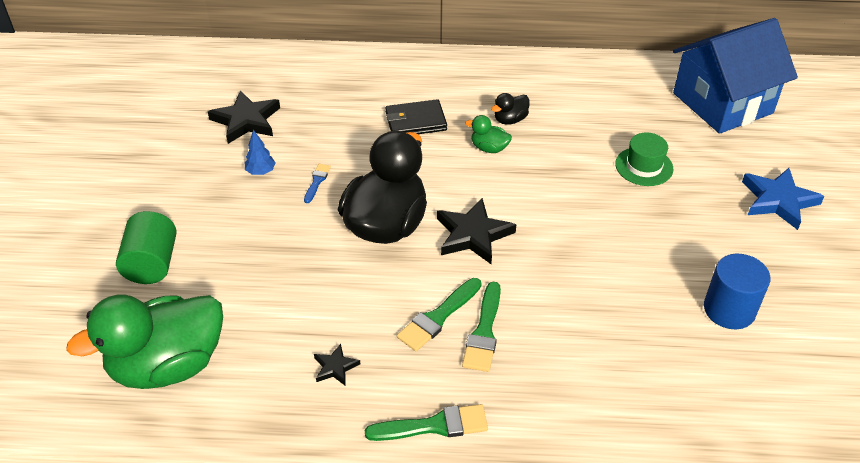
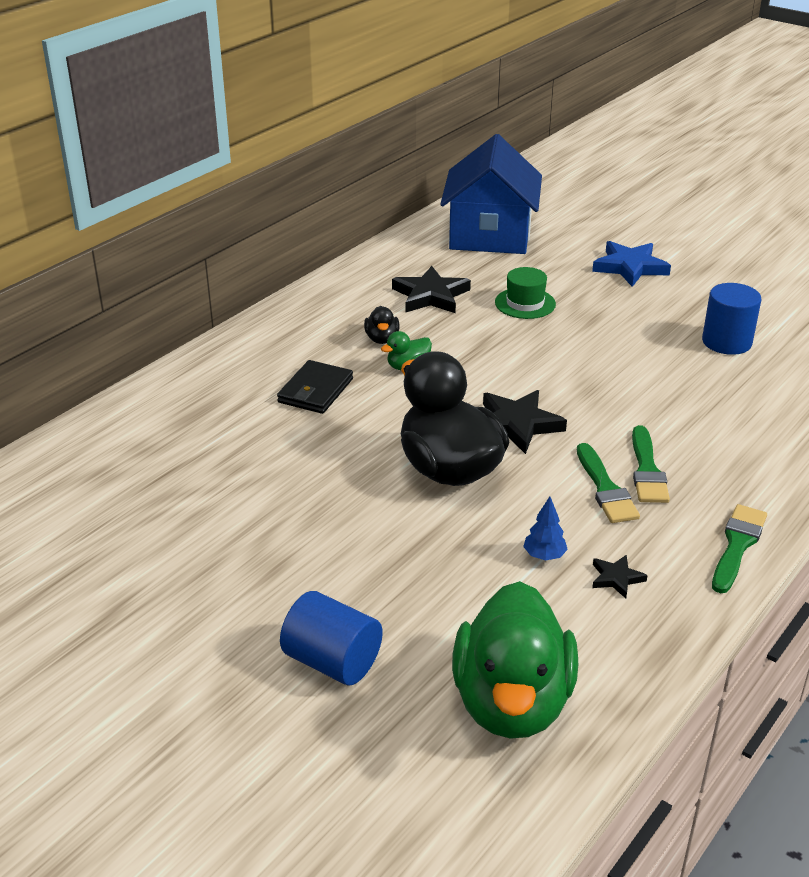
camera: 55 degrees left, 10 degrees down
green cylinder [116,211,177,284] -> blue cylinder [280,591,383,685]
black star [208,90,280,144] -> black star moved to [392,266,471,313]
blue tree [245,130,276,175] -> blue tree moved to [523,496,568,561]
blue brush [304,164,331,203] -> none
green brush [462,282,501,372] -> green brush turned 45 degrees clockwise [632,425,670,503]

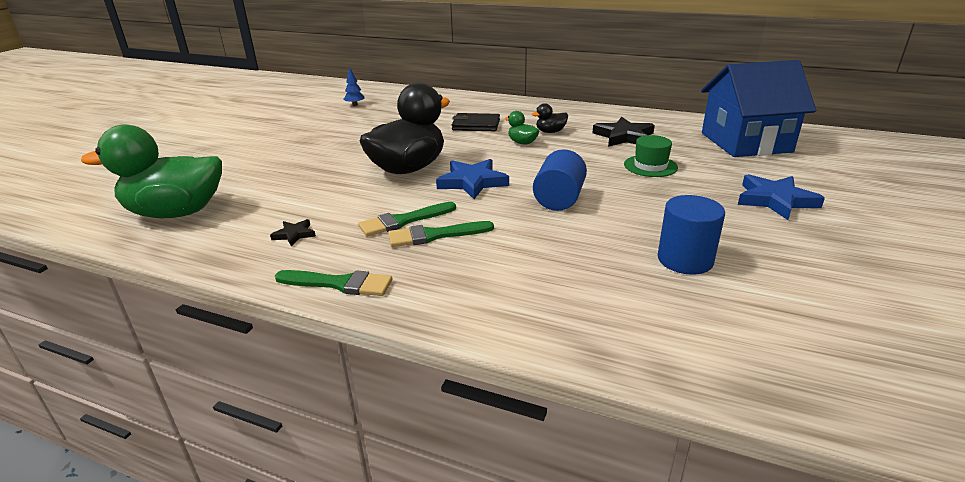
camera: 75 degrees right, 5 degrees down
blue cylinder [280,591,383,685] -> blue cylinder moved to [533,149,587,211]
black star [483,390,567,454] -> blue star [436,159,509,199]
blue tree [523,496,568,561] -> blue tree moved to [344,68,365,106]

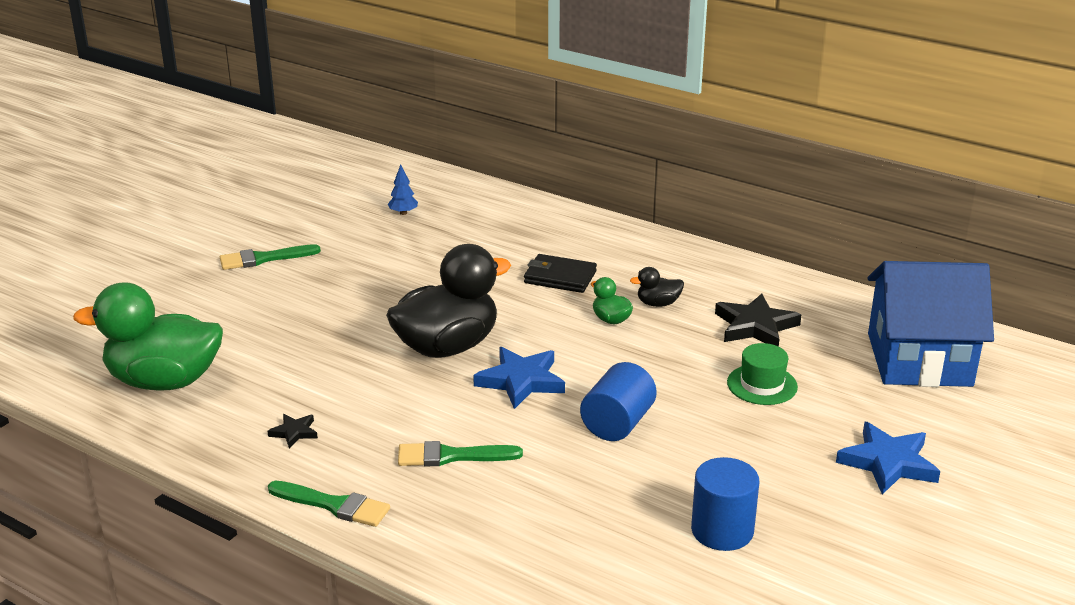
camera: 10 degrees right, 0 degrees up
green brush [358,202,456,236] -> green brush moved to [220,244,321,270]

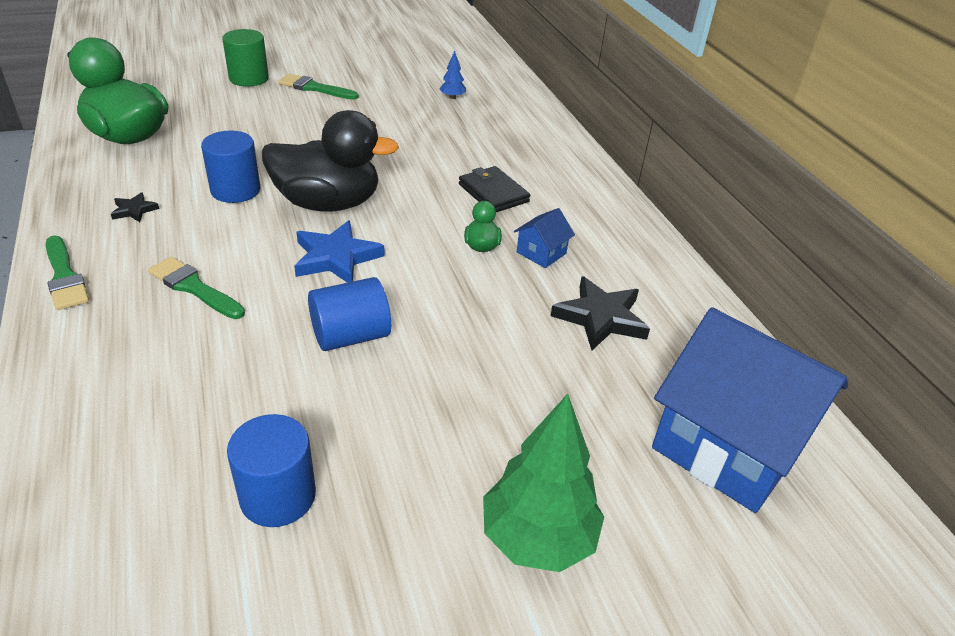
camera: 35 degrees right, 10 degrees up
black duck [630,267,684,307] -> blue house [514,208,575,268]
green hat [727,343,798,405] -> none
blue star [836,422,940,495] -> green tree [483,394,604,572]
none -> blue cylinder [201,131,260,203]
none -> green cylinder [222,29,269,87]

